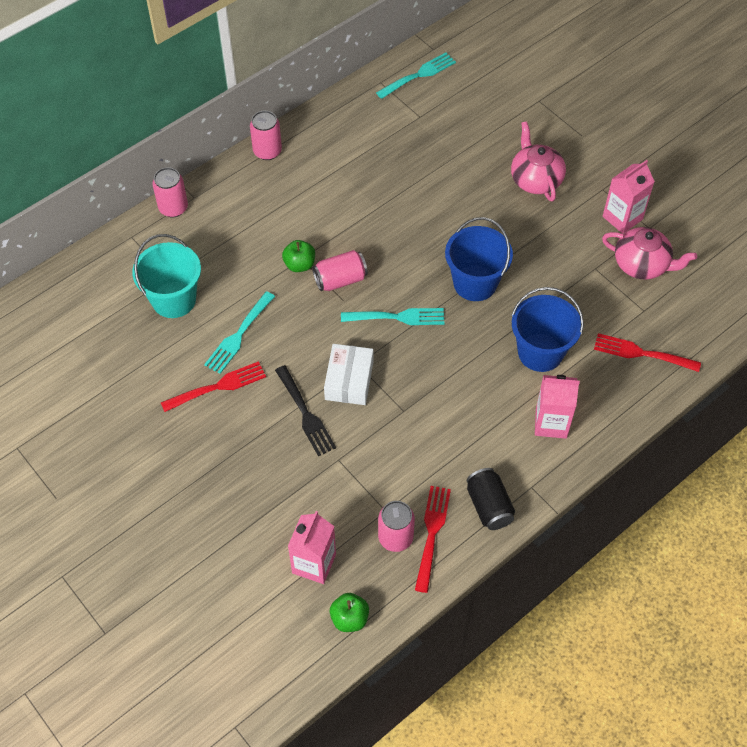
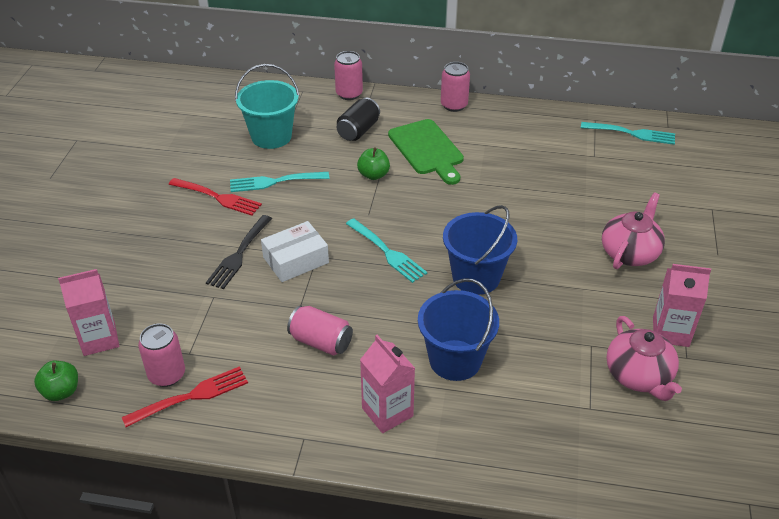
camera: 50 degrees right, 15 degrees down
pink can [312,250,368,291] -> pink can moved to [287,305,353,356]
black can [467,468,515,530] -> black can moved to [337,98,380,141]
red fork [594,333,701,372] -> none
none -> green cutting board [388,119,464,185]

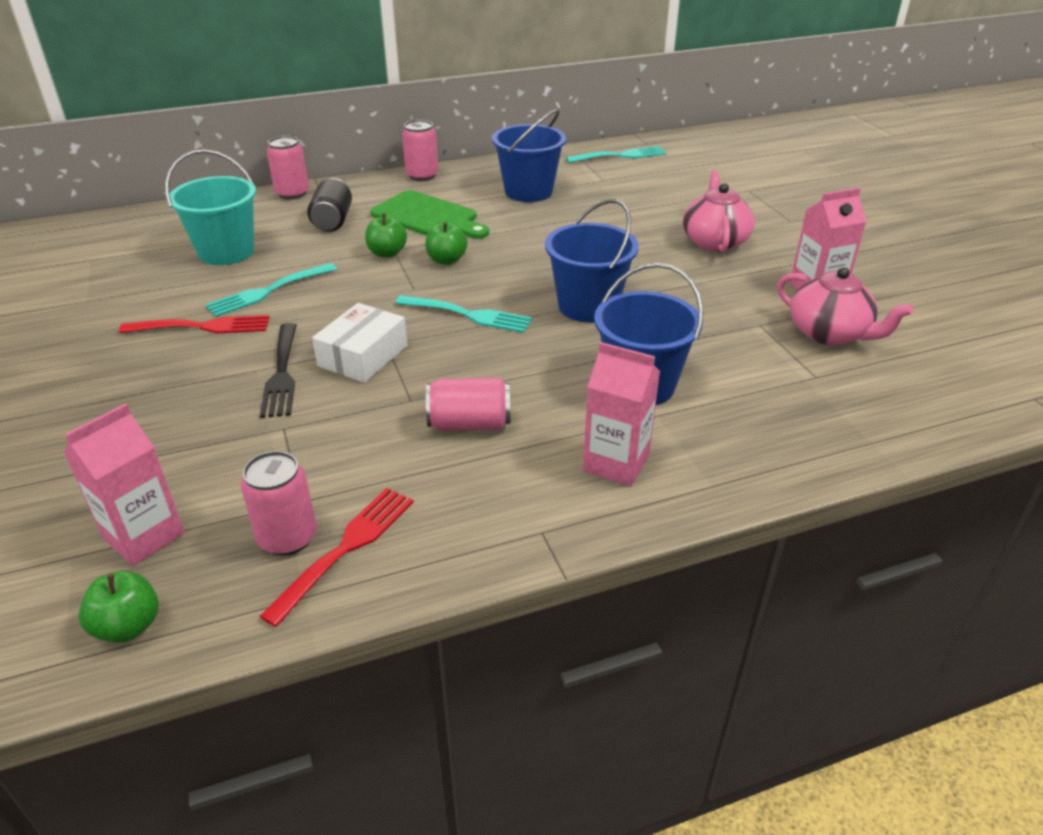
camera: 30 degrees left, 5 degrees down
none -> green apple [425,222,467,265]
none -> blue bucket [492,109,566,202]

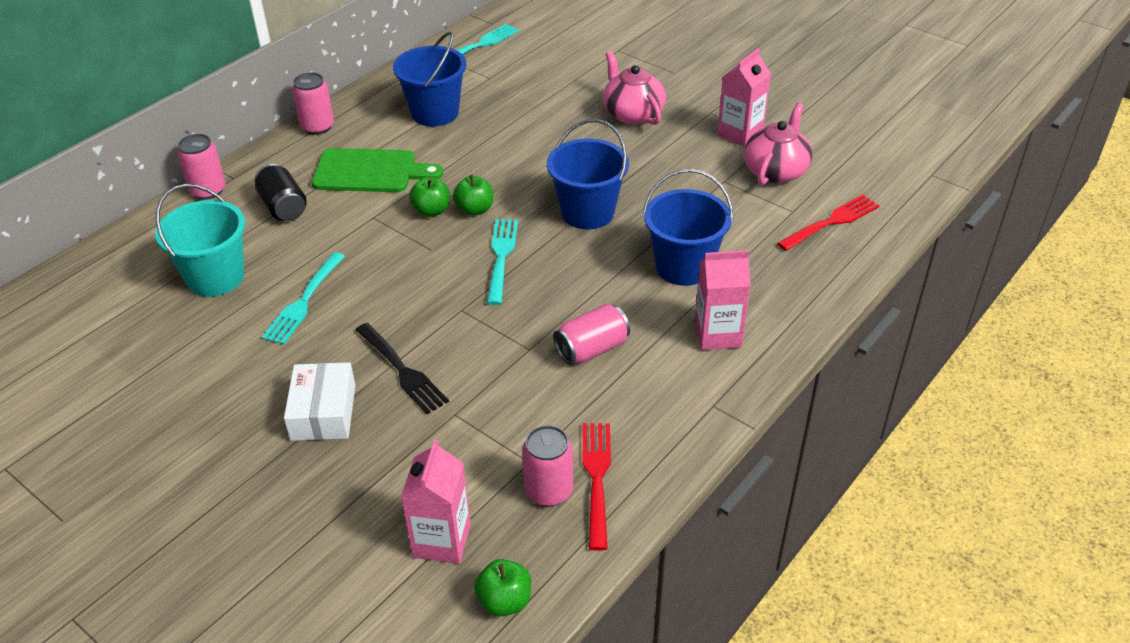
camera: 30 degrees left, 5 degrees up
red fork [119,315,270,333] -> red fork moved to [777,195,880,251]
white box [312,303,408,383] -> white box moved to [284,362,355,441]
green apple [365,213,407,258] -> green apple moved to [453,175,493,216]
turquoise fork [395,295,532,333] -> turquoise fork turned 75 degrees counterclockwise [487,219,518,305]
pink teapot [777,267,913,345] -> pink teapot turned 75 degrees counterclockwise [744,103,812,186]

